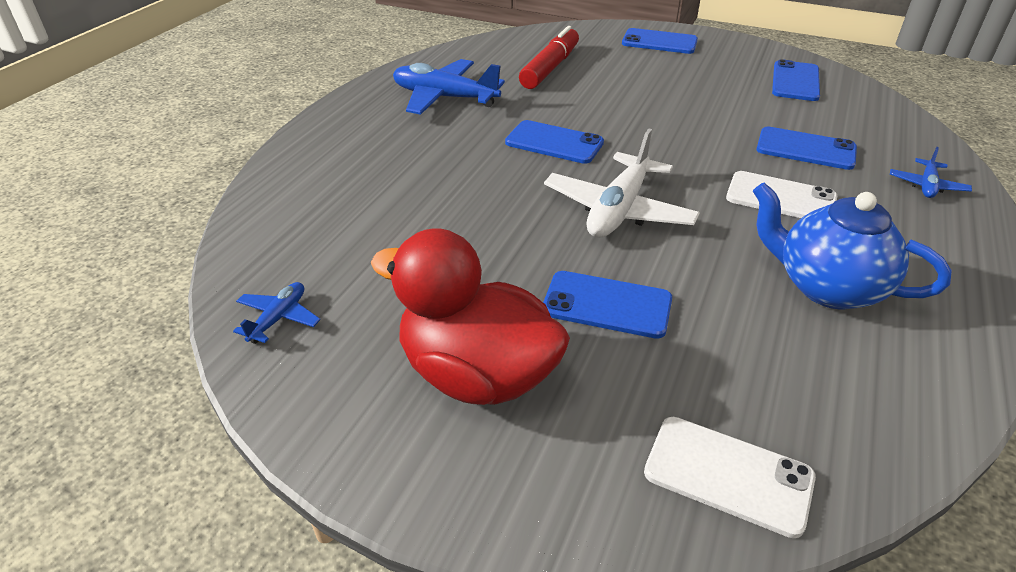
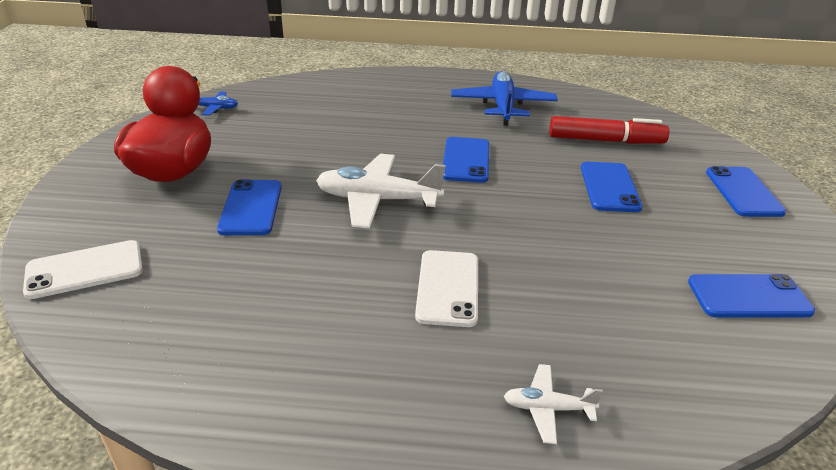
camera: 70 degrees right, 5 degrees down
white phone [644,417,816,538] -> white phone turned 60 degrees clockwise [23,240,143,299]
blue teapot [753,183,952,309] -> none
blue phone [756,127,857,170] -> blue phone moved to [581,162,643,212]
blue plane [890,147,972,198] -> white plane [504,364,603,444]

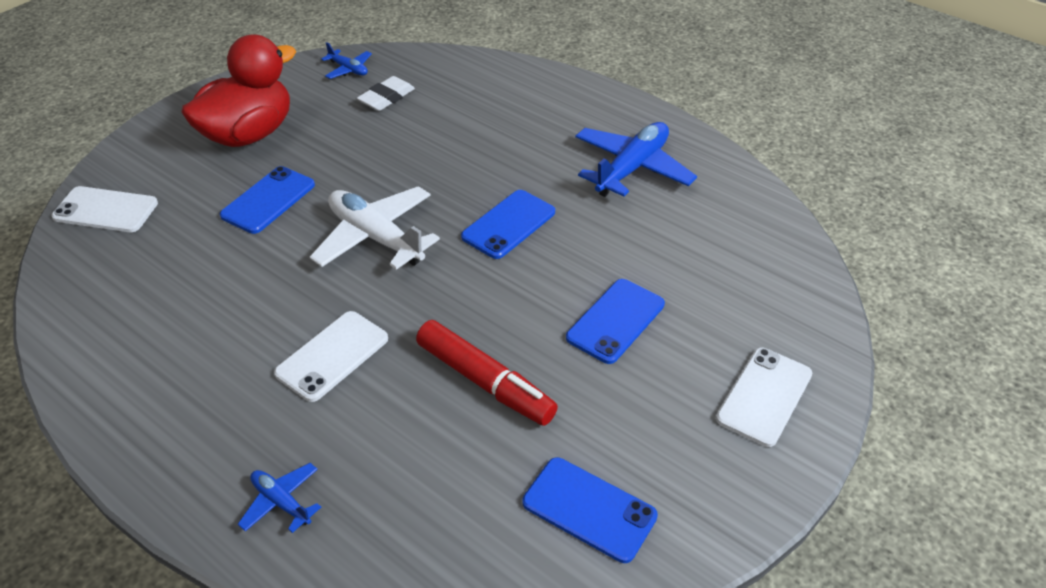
camera: 35 degrees right, 10 degrees up
white plane [504,364,603,444] -> blue plane [238,463,321,533]
red marker [549,116,669,144] -> red marker moved to [416,320,558,426]
blue phone [706,166,786,217] -> white phone [716,348,812,447]
none -> white eraser [357,76,415,111]

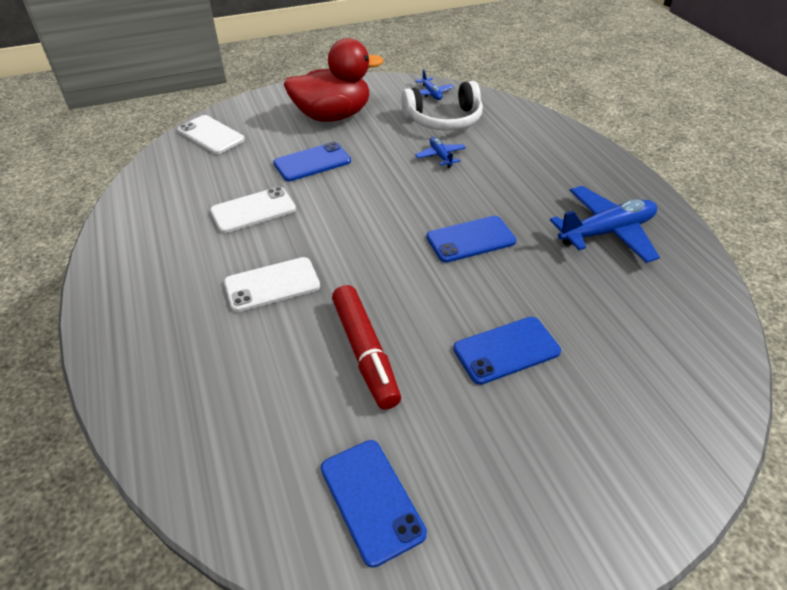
camera: 30 degrees right, 0 degrees up
blue plane [238,463,321,533] -> blue plane moved to [415,137,466,168]
white plane [310,186,440,270] -> none
white eraser [357,76,415,111] -> white headphones [401,81,483,131]
white phone [716,348,812,447] -> white phone moved to [210,187,296,233]

